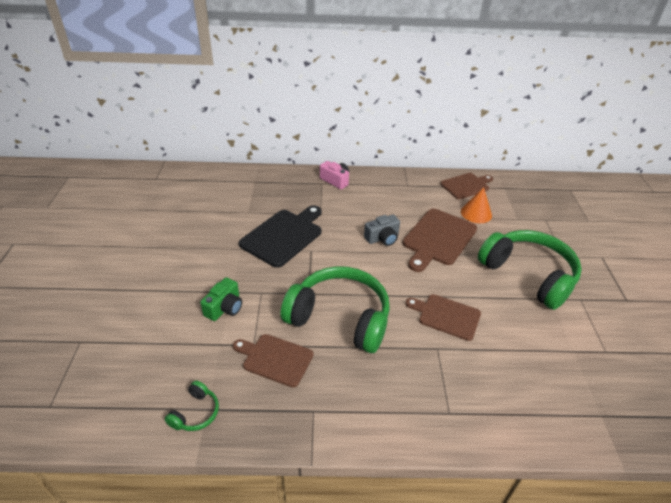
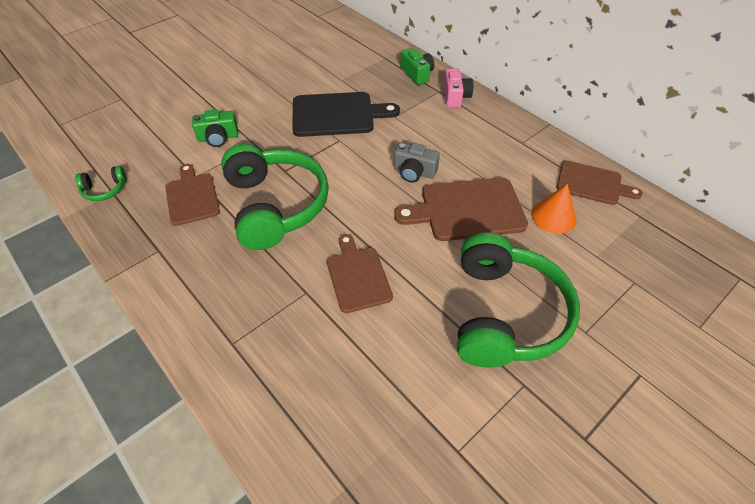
camera: 50 degrees right, 10 degrees up
none -> green camera [400,48,434,85]

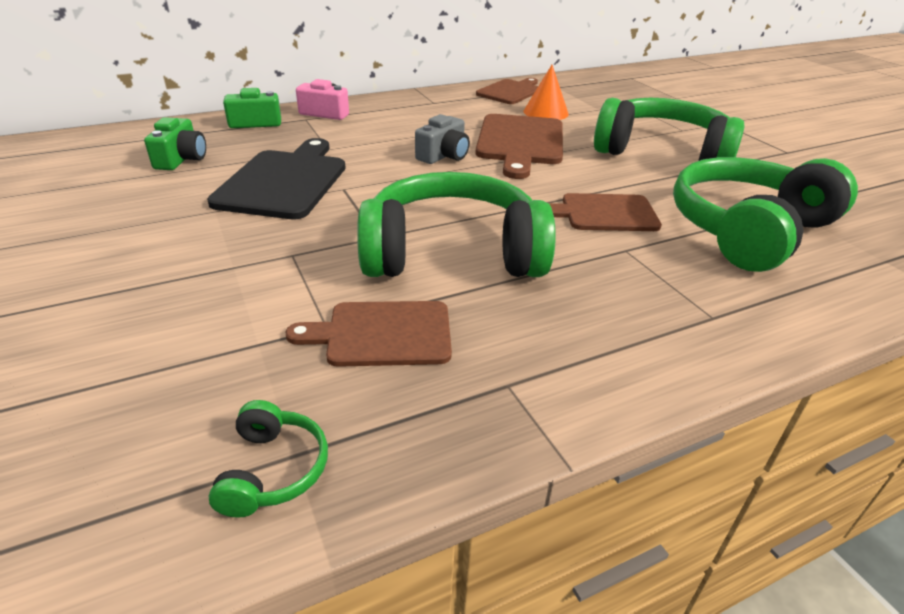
camera: 75 degrees left, 15 degrees down
green camera [192,109,238,147] -> green camera moved to [144,117,206,170]
none -> green headphones [673,157,858,272]

